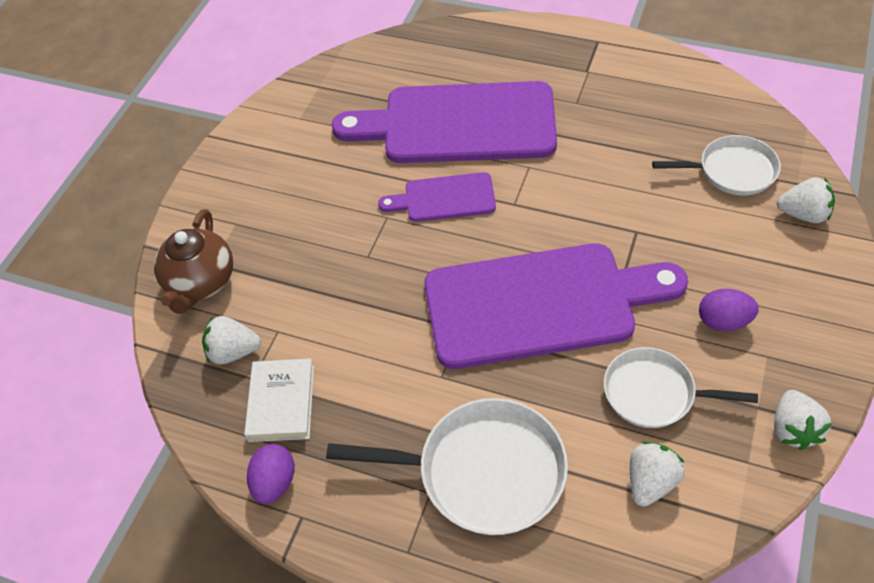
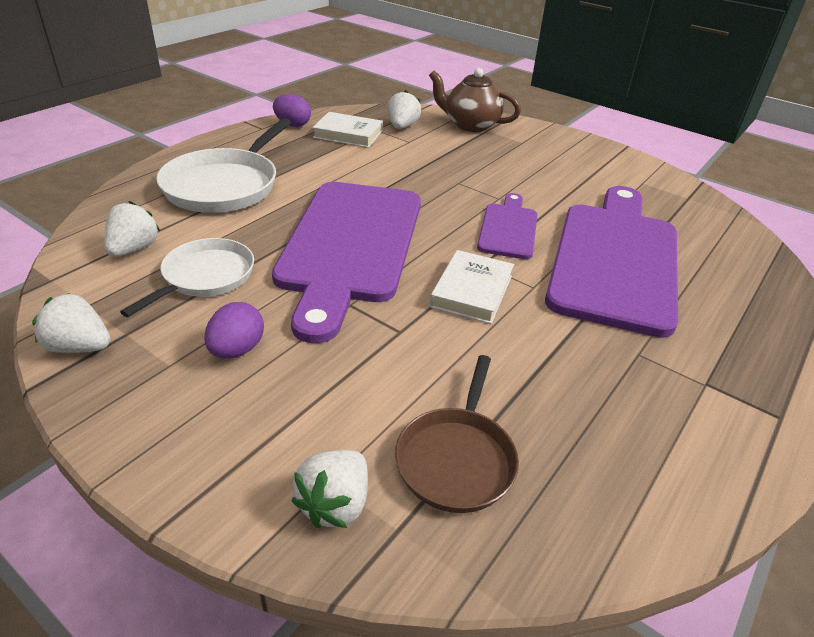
camera: 100 degrees right, 15 degrees down
white strawberry [630,441,685,507] -> white strawberry turned 120 degrees counterclockwise [104,201,160,257]
white pan [652,135,781,195] -> brown pan [395,355,519,513]
none -> white book [430,250,514,324]

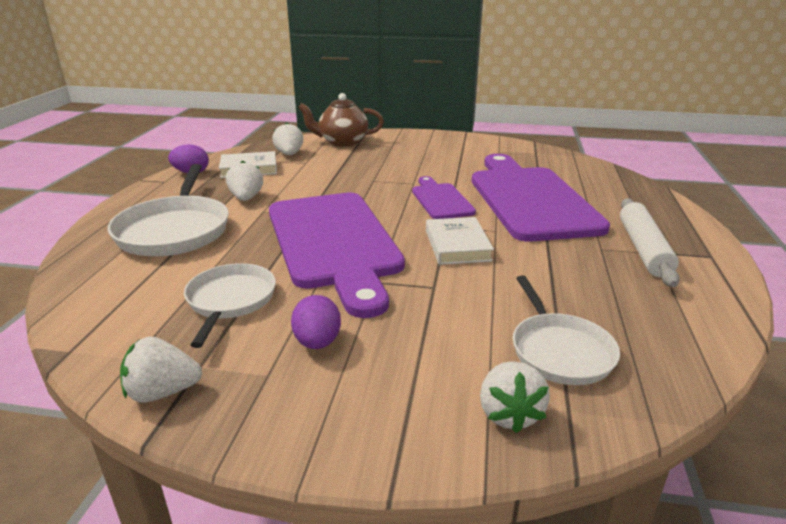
camera: 25 degrees left, 10 degrees down
white strawberry [104,201,160,257] -> white strawberry moved to [226,161,263,201]
brown pan [395,355,519,513] -> white pan [513,275,620,385]
none -> white rolling pin [620,198,680,287]

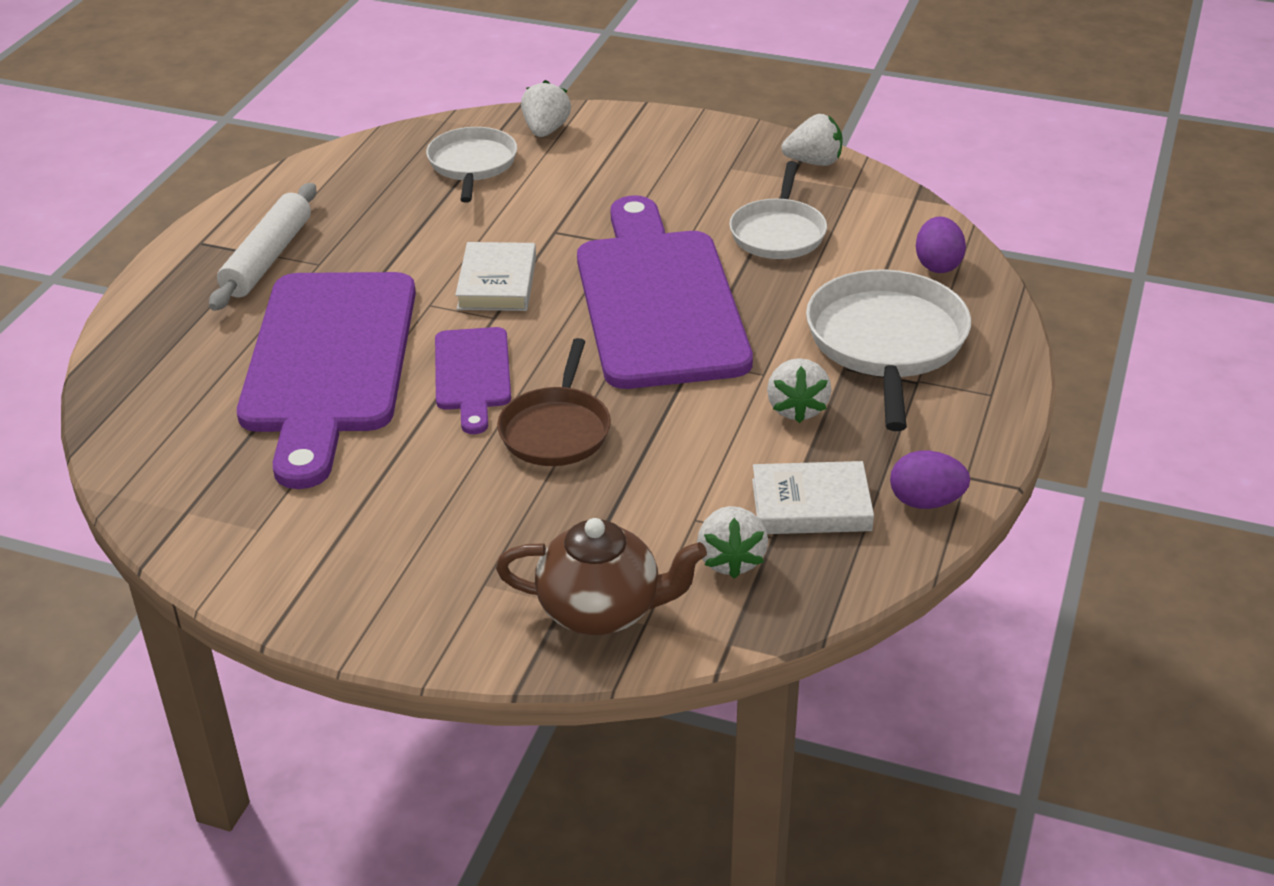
camera: 170 degrees left, 10 degrees up
purple egg [291,295,341,349] -> purple egg moved to [916,216,966,273]
none -> brown pan [497,338,611,466]

